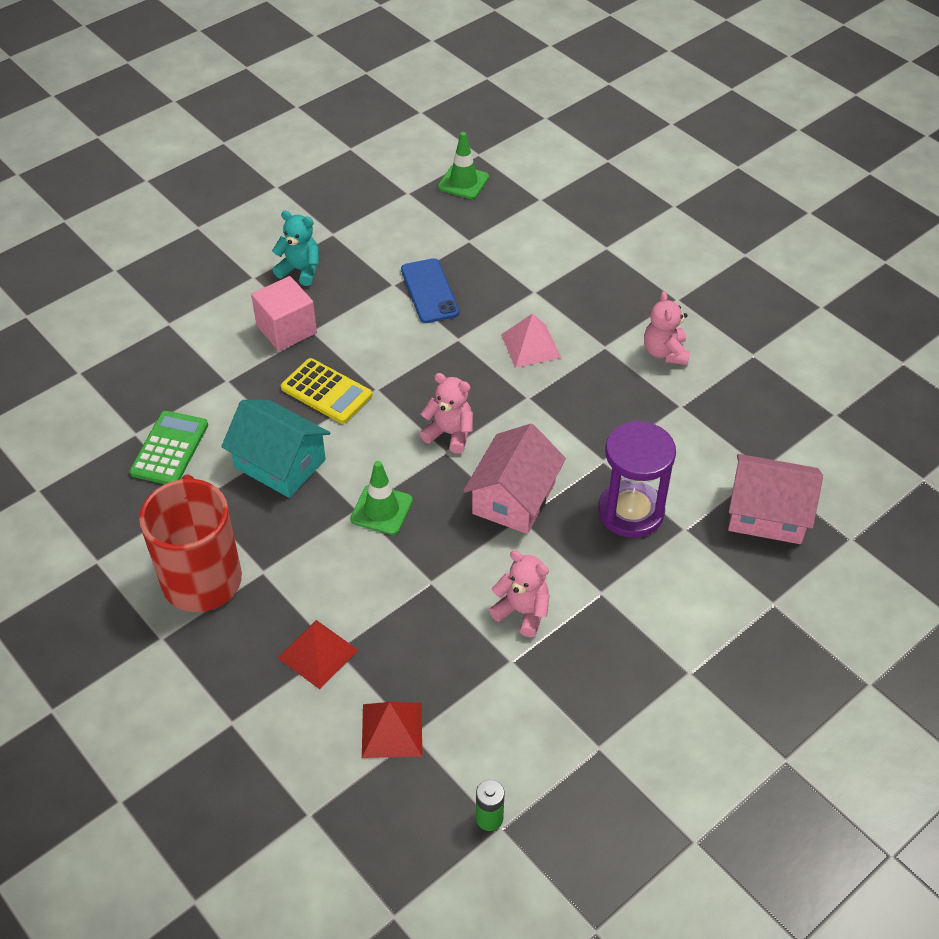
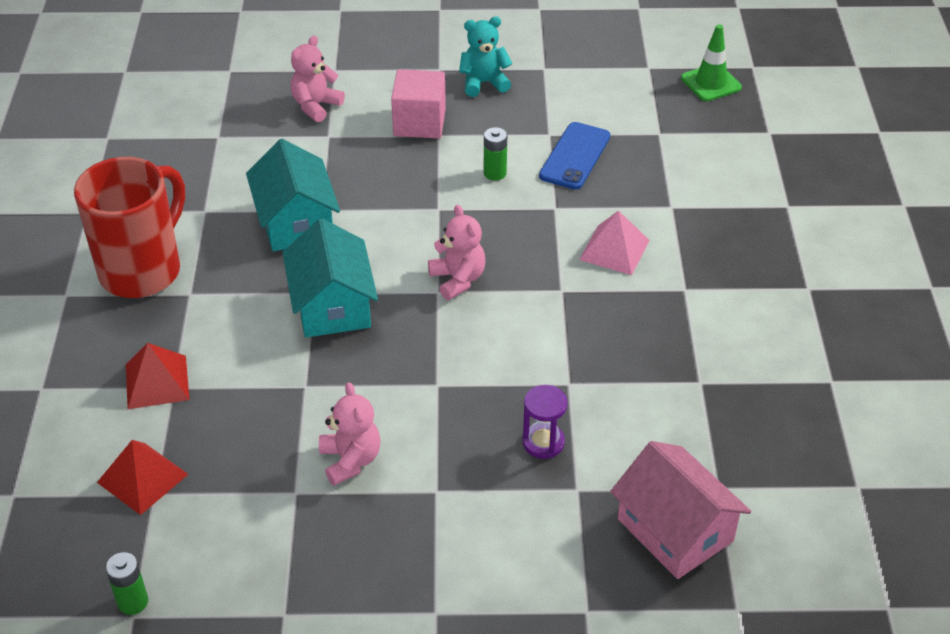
camera: 40 degrees right, 5 degrees down
green calculator [129,411,208,484] -> none
turquoise teddy bear [272,211,319,286] -> turquoise teddy bear turned 75 degrees counterclockwise [459,17,513,97]
yellow calculator [281,358,372,424] -> none
green traffic cone [350,461,413,535] -> turquoise house [282,218,378,338]
pink house [463,424,566,534] -> none
purple hourglass [598,421,676,538] -> purple hourglass [522,385,568,459], size x0.54
pink teddy bear [644,291,690,365] -> pink teddy bear moved to [291,35,345,122]
none -> green battery [484,127,507,181]

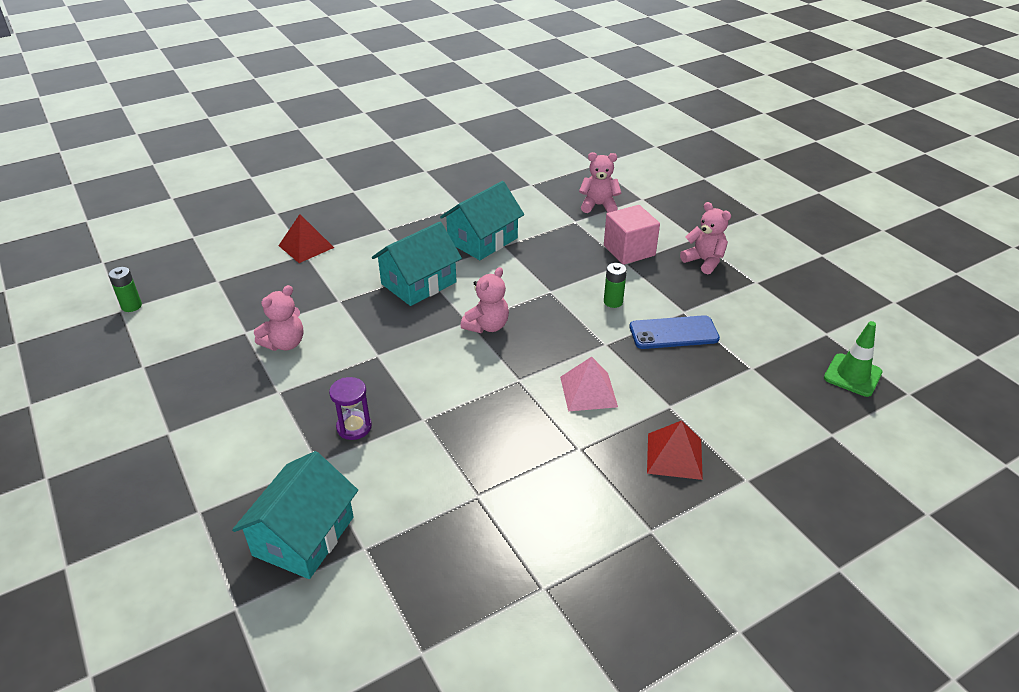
camera: 60 degrees right, 5 degrees down
red mug [74,157,185,298] -> none
red pyramid [97,440,188,515] -> red pyramid moved to [647,420,703,480]
turquoise teddy bear [459,17,513,97] -> pink teddy bear [680,202,731,274]
pink house [610,441,751,579] -> turquoise house [232,451,358,579]

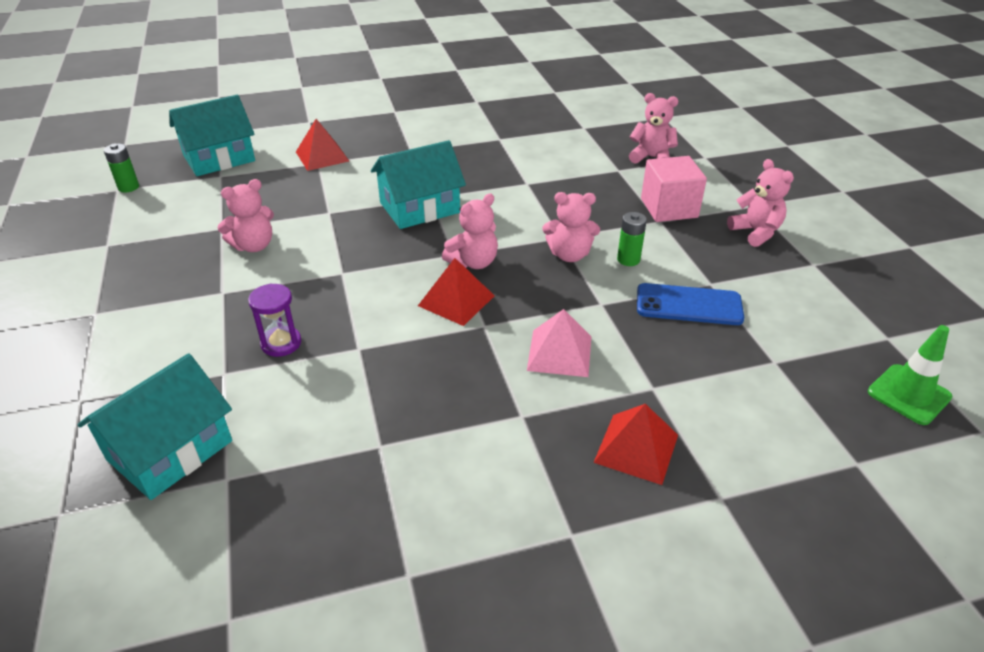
camera: 15 degrees right, 0 degrees up
turquoise house [440,181,524,260] -> turquoise house moved to [169,95,255,176]
none -> red pyramid [418,258,495,326]
none -> pink teddy bear [542,192,600,262]

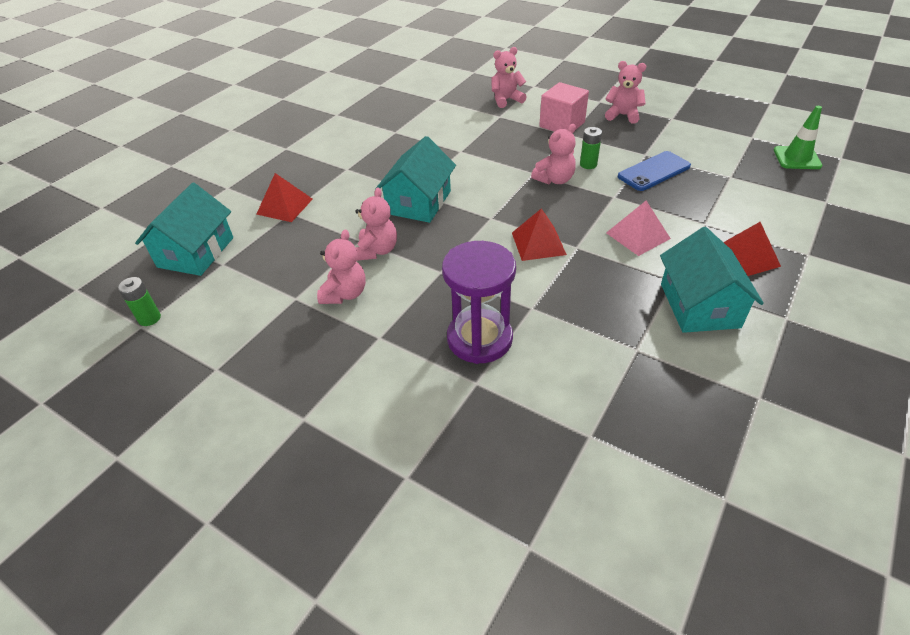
camera: 40 degrees left, 5 degrees up
turquoise house [77,353,232,500] -> turquoise house moved to [660,227,764,333]
purple hourglass [248,283,301,357] -> purple hourglass [442,241,516,364], size x1.86
pink teddy bear [442,193,498,269] -> pink teddy bear moved to [355,187,397,261]

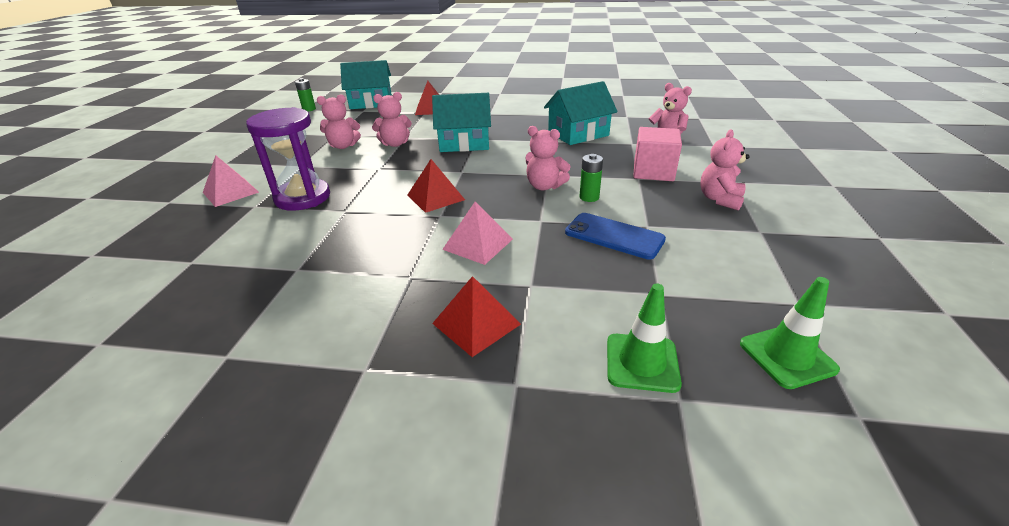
camera: 65 degrees right, 10 degrees down
pink teddy bear [605,61,646,124] -> pink teddy bear turned 150 degrees counterclockwise [700,130,750,210]
turquoise house [660,227,764,333] -> turquoise house moved to [544,81,618,145]
none -> pink pyramid [203,155,259,207]
none -> green traffic cone [607,283,682,393]

